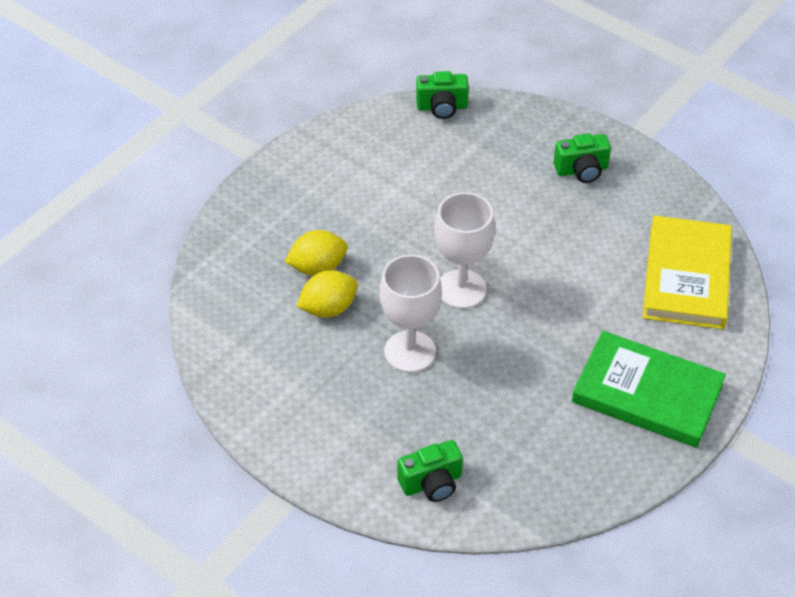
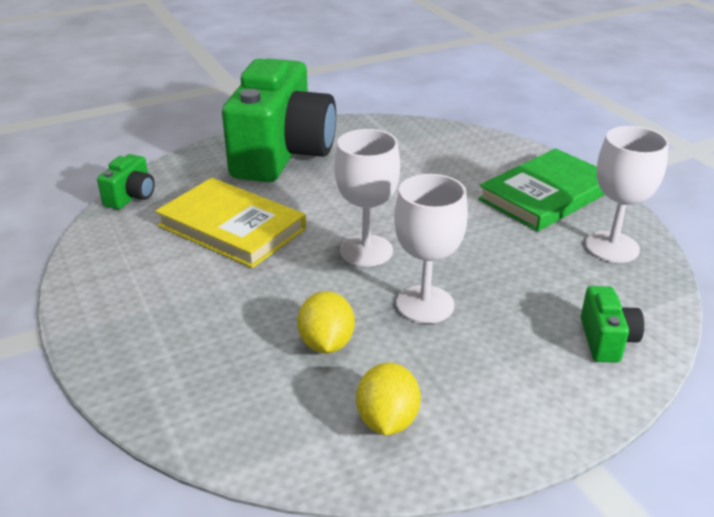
camera: 65 degrees left, 15 degrees down
yellow lemon [285,230,348,276] -> yellow lemon moved to [356,362,421,435]
green camera [554,133,611,183] -> green camera [222,59,336,182], size x2.49
yellow book [643,215,732,329] -> yellow book moved to [155,178,306,268]
none -> white goblet [585,126,669,263]

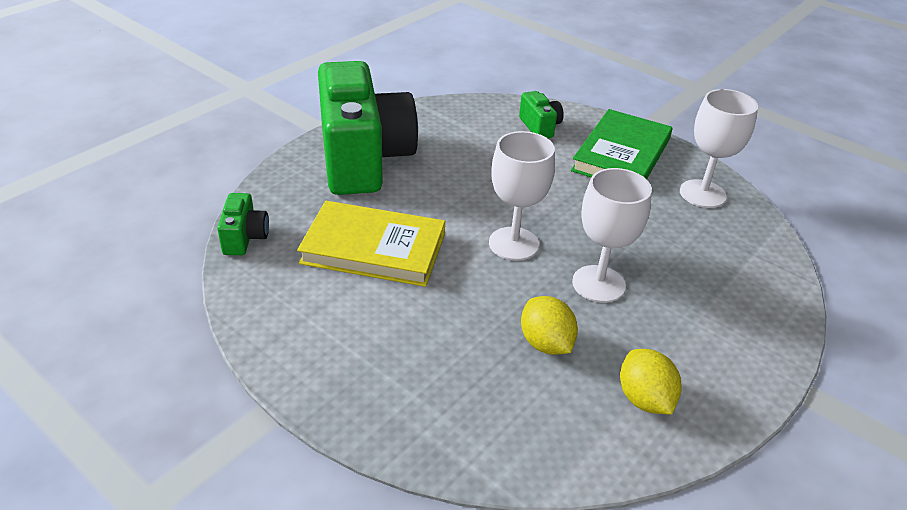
camera: 25 degrees left, 5 degrees up
green camera [581,286,644,363] -> green camera moved to [519,91,564,138]

